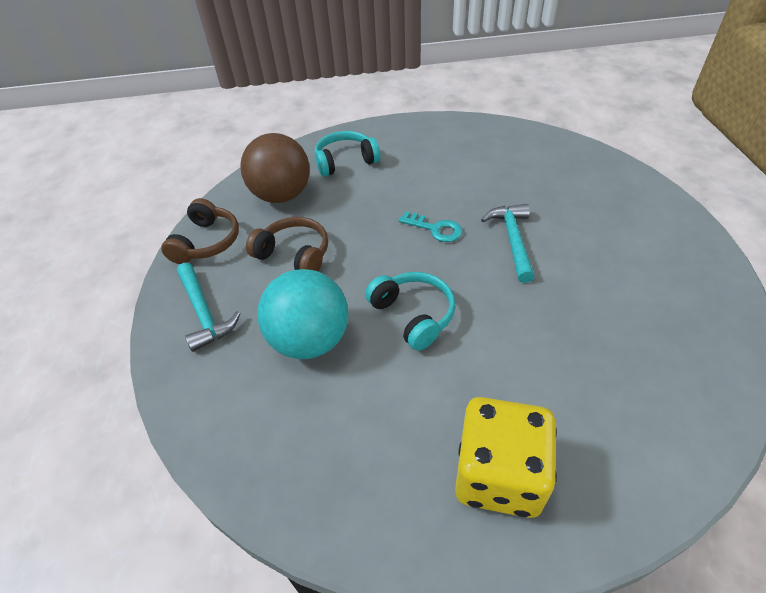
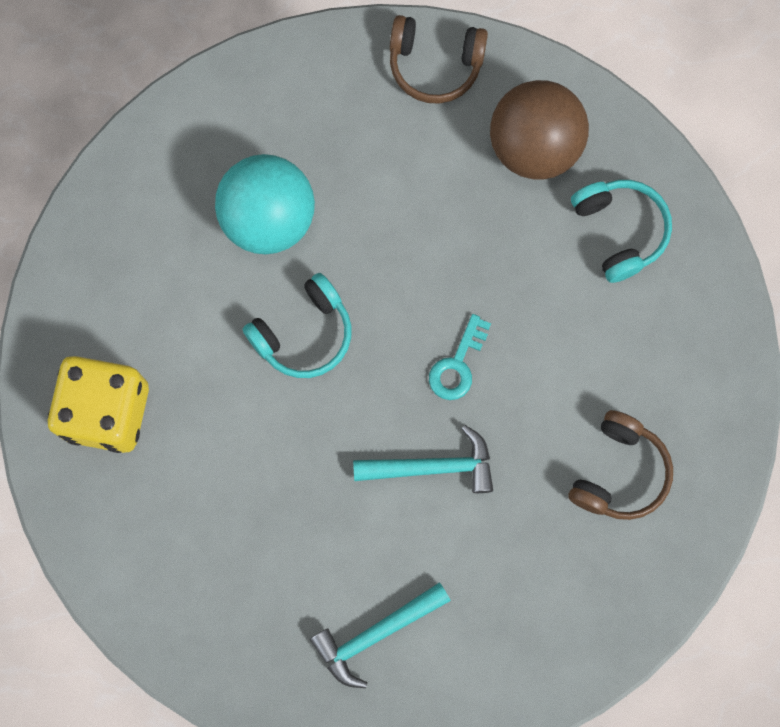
camera: 85 degrees right, 30 degrees up
turquoise hammer [177,263,241,352] -> turquoise hammer moved to [310,582,451,688]
brown headphones [246,217,328,271] -> brown headphones moved to [568,410,673,520]

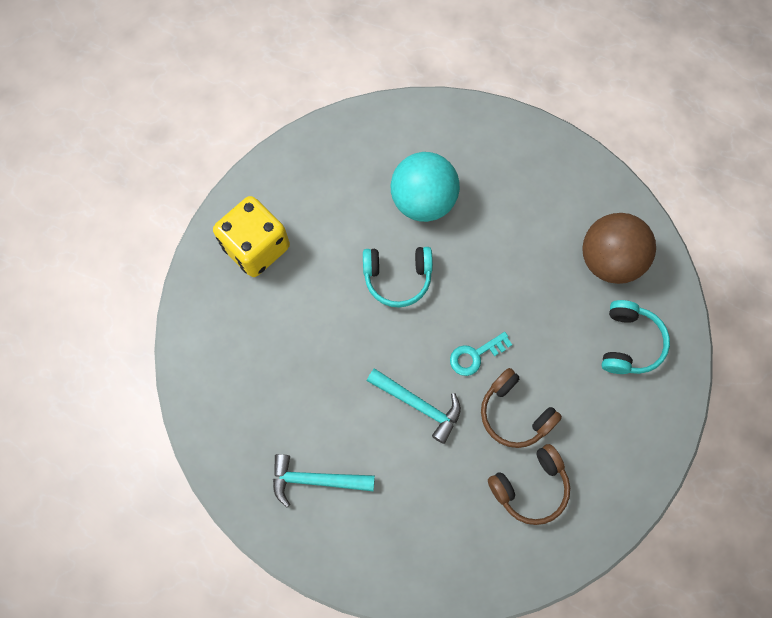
camera: 35 degrees right, 5 degrees down
brown headphones [390,15,488,104] -> brown headphones moved to [481,368,562,448]

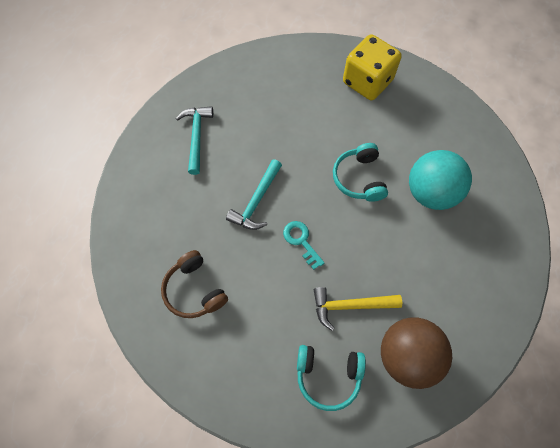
camera: 85 degrees right, 5 degrees down
brown headphones [481,368,562,448] -> none
none -> yellow hammer [314,287,402,331]

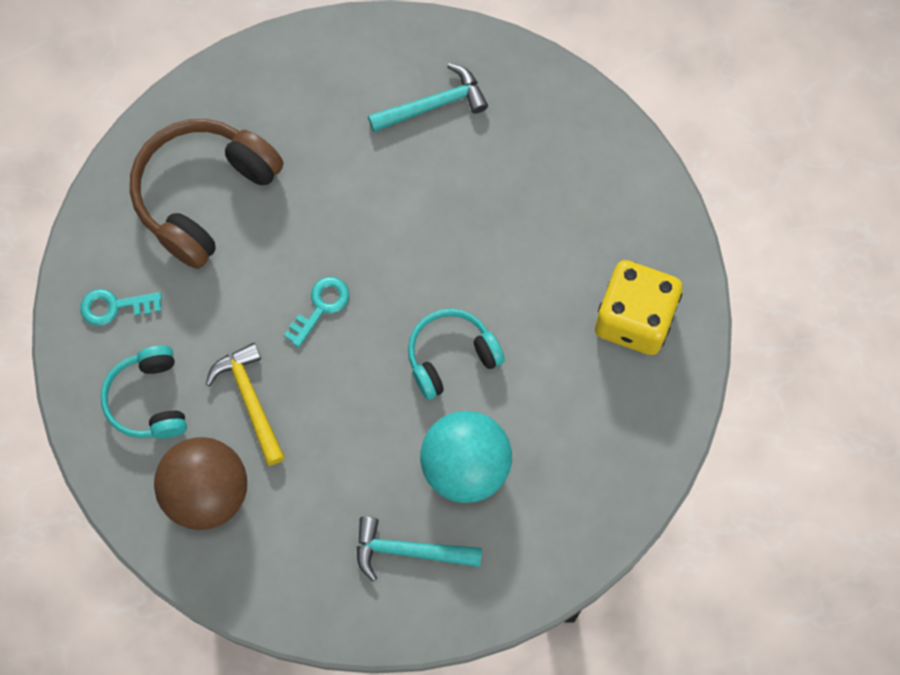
camera: 70 degrees right, 5 degrees up
brown headphones [161,250,228,318] -> brown headphones [130,119,284,269], size x1.63
turquoise hammer [226,159,282,230] -> turquoise hammer moved to [357,516,482,581]
none -> turquoise key [80,289,162,326]

